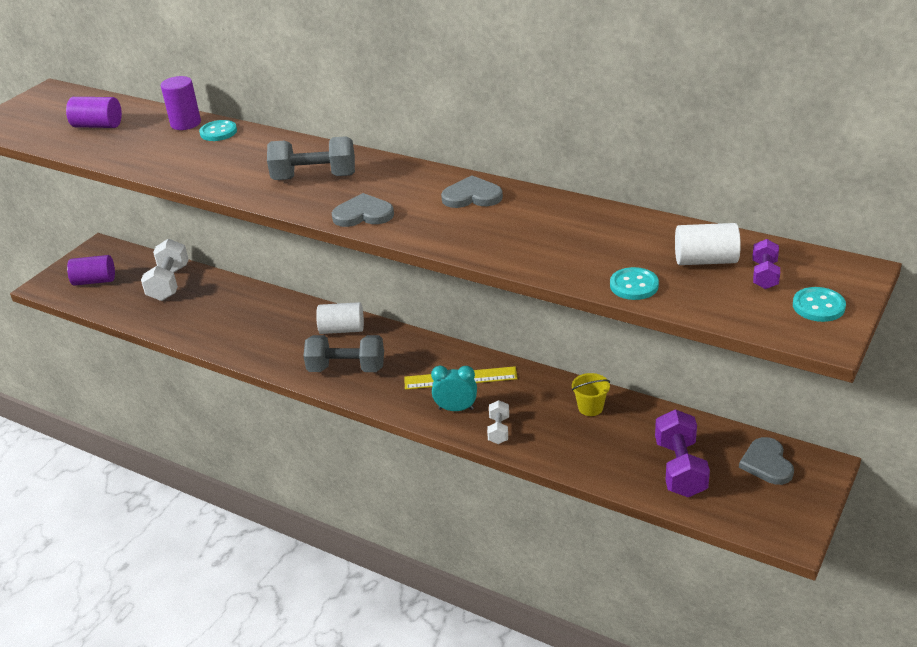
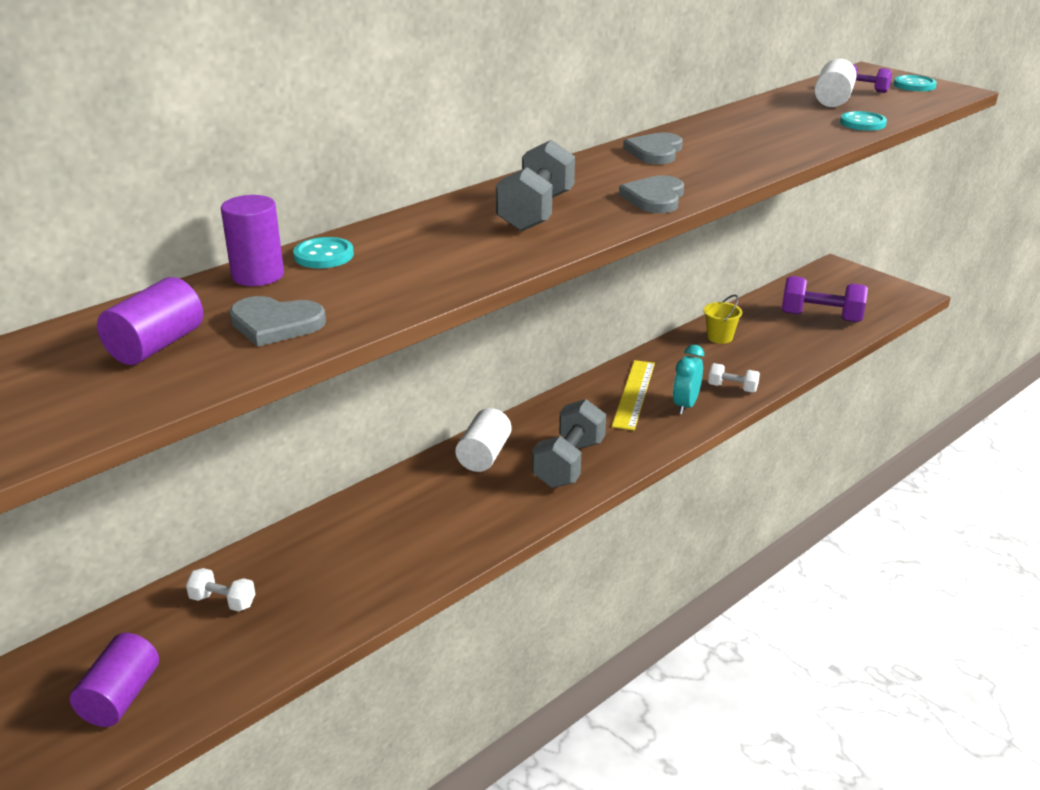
camera: 75 degrees left, 5 degrees down
white dumbbell [141,239,189,301] -> white dumbbell [186,568,255,612], size x0.54
grey heart [739,437,794,485] -> grey heart moved to [229,296,326,347]

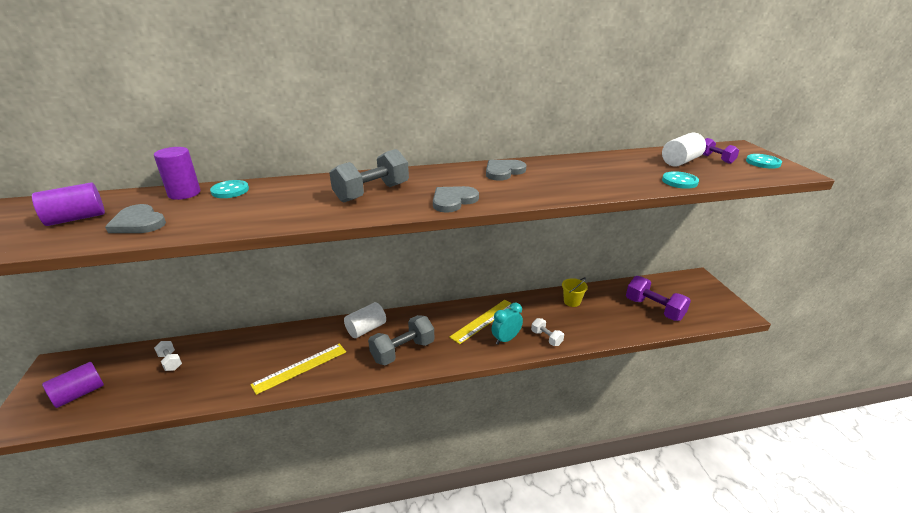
camera: 30 degrees right, 0 degrees up
none -> yellow ruler [250,344,346,395]

